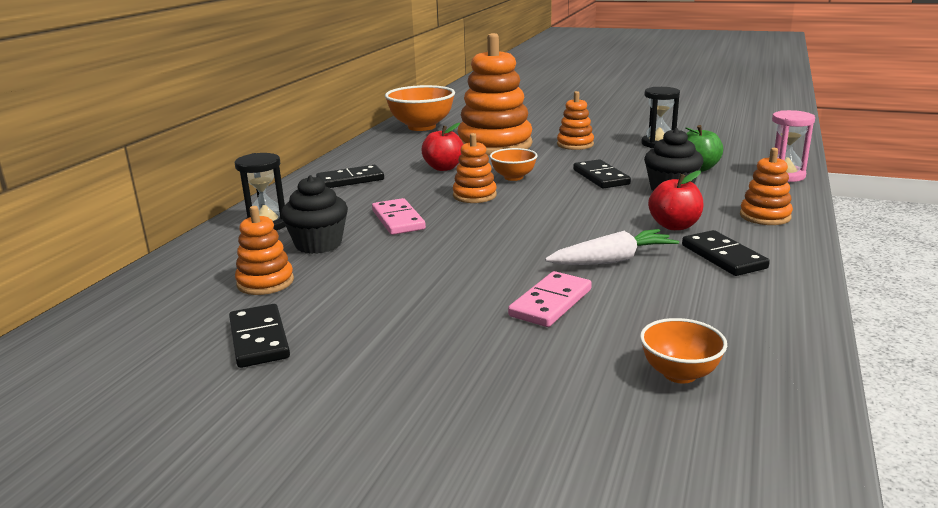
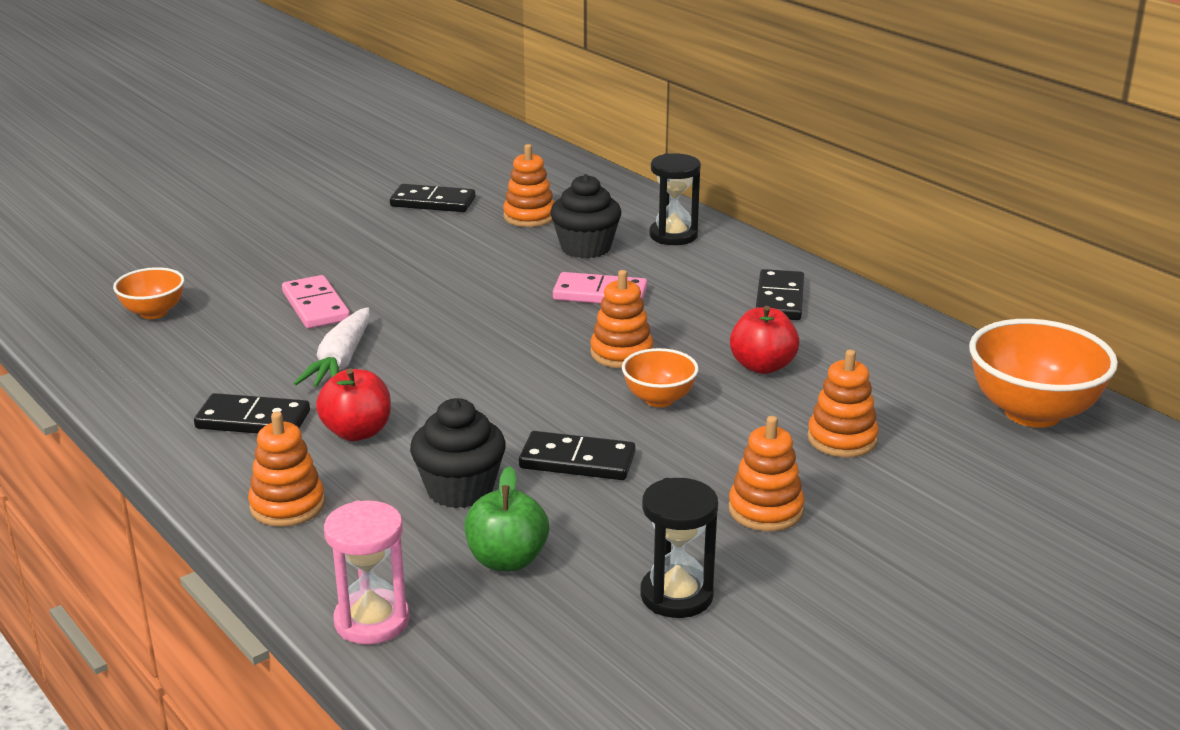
camera: 120 degrees right, 5 degrees up
orange stacking toy [457,33,532,156] -> orange stacking toy [807,350,879,457], size x0.49

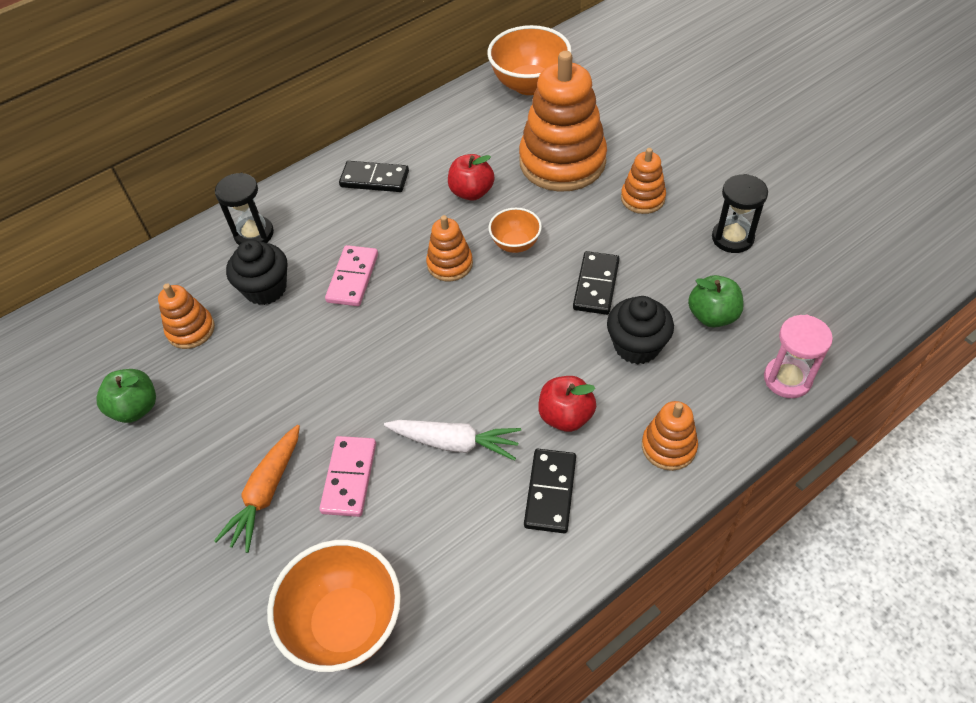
camera: 85 degrees left, 25 degrees up
orange bowl [113,267,185,319] -> orange bowl [267,540,401,672], size x1.82
pink domino [282,275,350,328] -> pink domino turned 60 degrees counterclockwise [319,436,376,517]
black domino [390,184,475,212] -> green apple [96,369,156,423]
orange stacking toy [807,350,879,457] -> orange stacking toy [519,51,607,192], size x2.05
none -> orange carrot [214,425,300,553]

